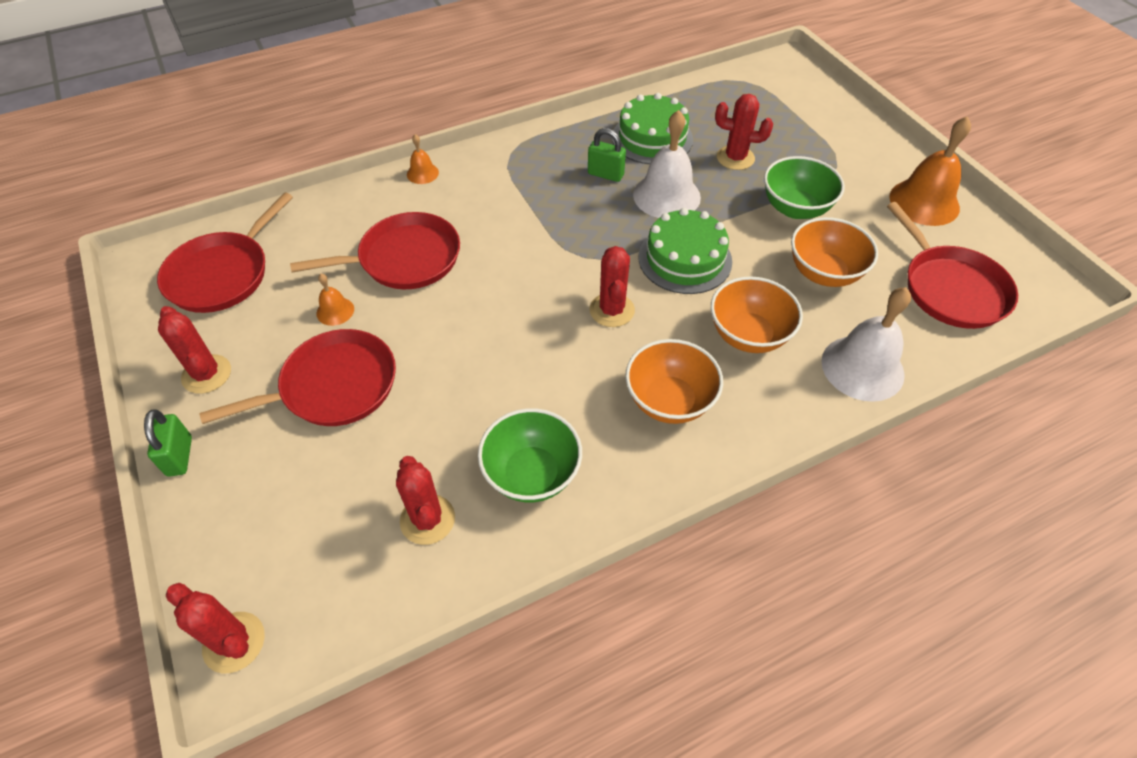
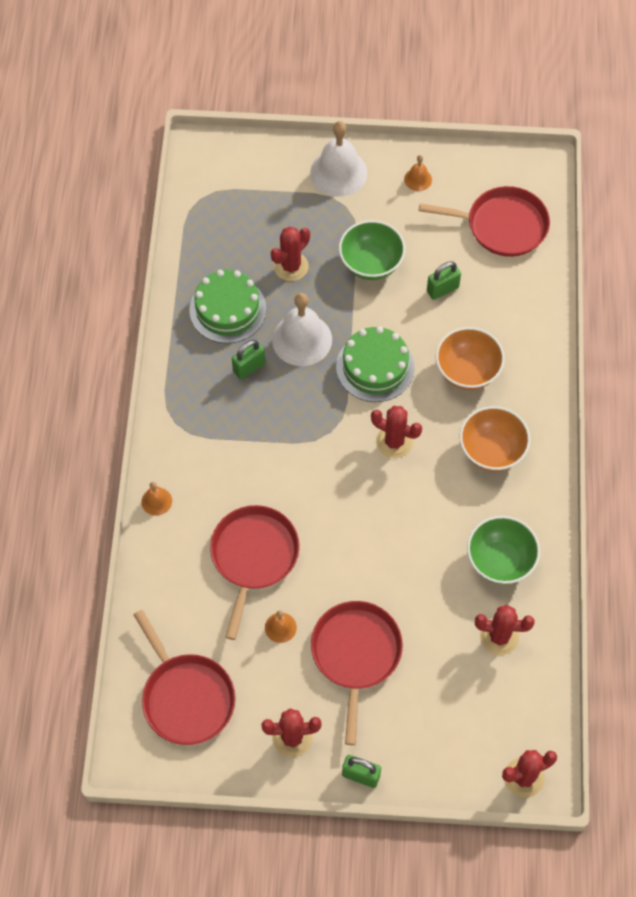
camera: 60 degrees left, 10 degrees up
orange bowl [791,217,878,287] -> green padlock [427,261,461,300]
white bell [822,287,911,402] -> white bell moved to [310,121,367,197]
orange bell [889,116,971,226] -> orange bell [404,155,432,191], size x0.49

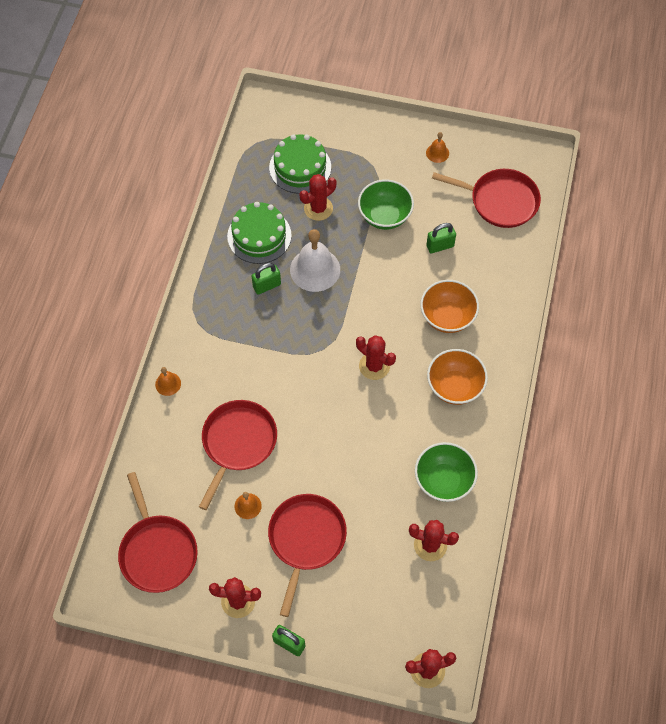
camera: 10 degrees right, 0 degrees up
white bell [310,121,367,197] -> none
green cake [336,326,415,402] -> green cake moved to [269,134,331,194]

